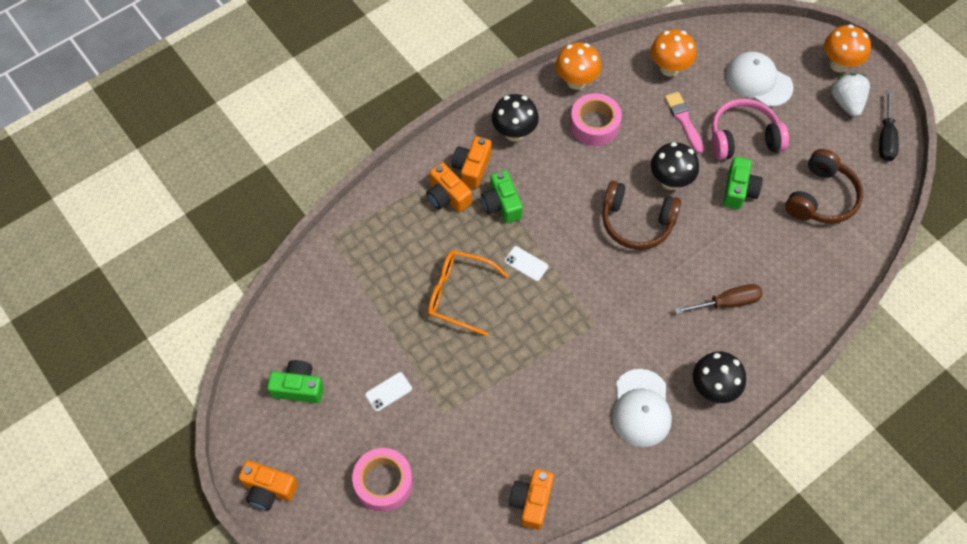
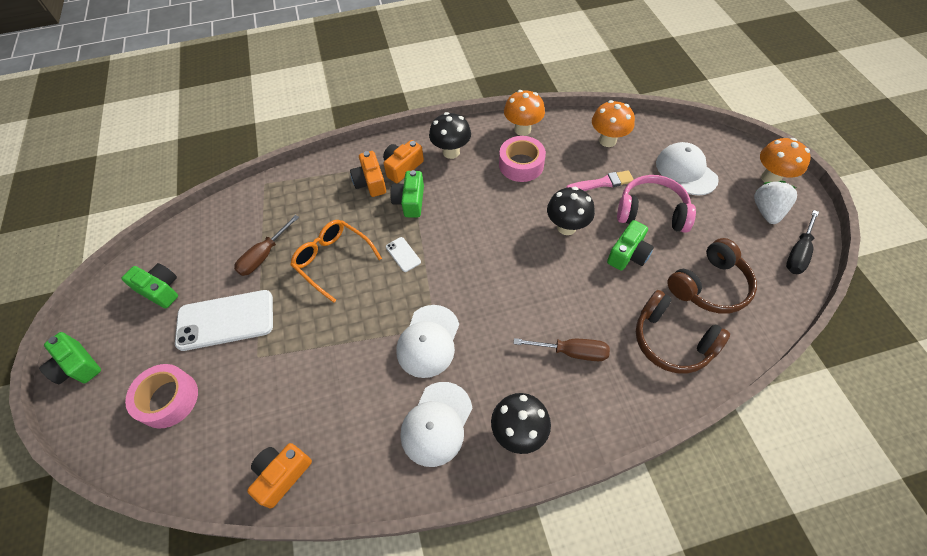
camera: 25 degrees right, 5 degrees down
orange camera [239,460,298,510] -> green camera [39,332,101,384]
white phone [365,372,412,411] -> white phone [175,290,273,351], size x2.25
brown headphones [602,181,681,250] -> brown headphones moved to [636,290,730,374]
pink brush [665,92,704,154] -> pink brush turned 75 degrees clockwise [566,170,634,191]
none -> brown screwdriver [234,215,299,276]
none -> white cap [396,305,459,378]

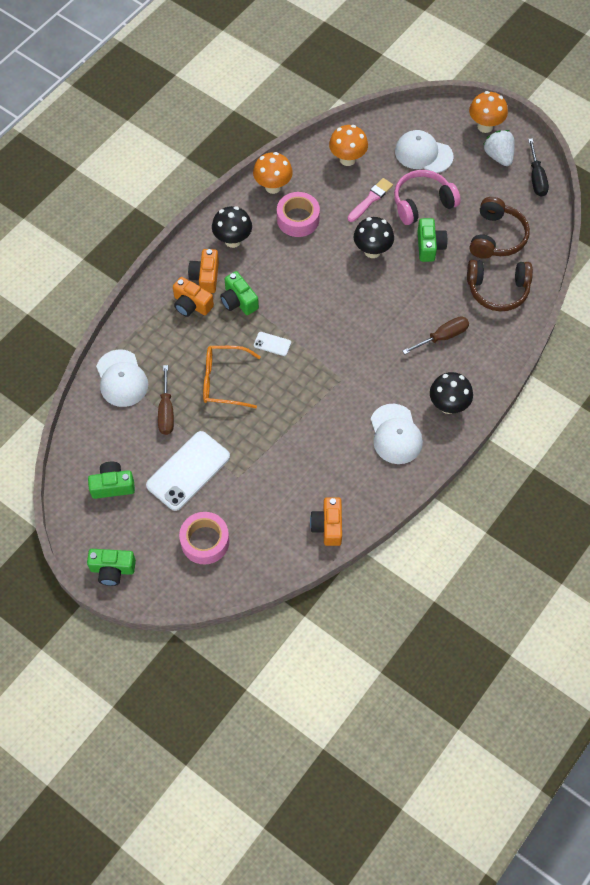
camera: 40 degrees left, 5 degrees up
white cap [396,305,459,378] -> white cap moved to [96,349,148,407]

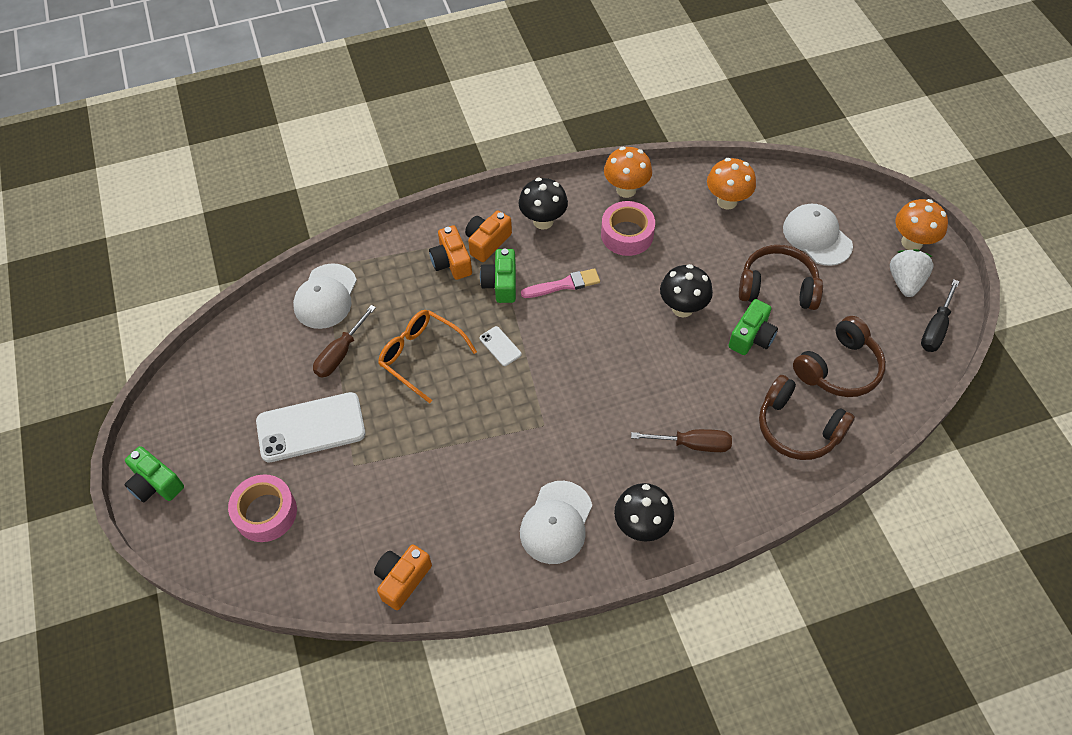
camera: 35 degrees right, 5 degrees down
green camera [88,462,135,499] -> none
pink brush [348,178,393,222] -> pink brush moved to [521,268,600,298]
pink headphones [394,170,461,225] -> brown headphones [739,245,823,310]

